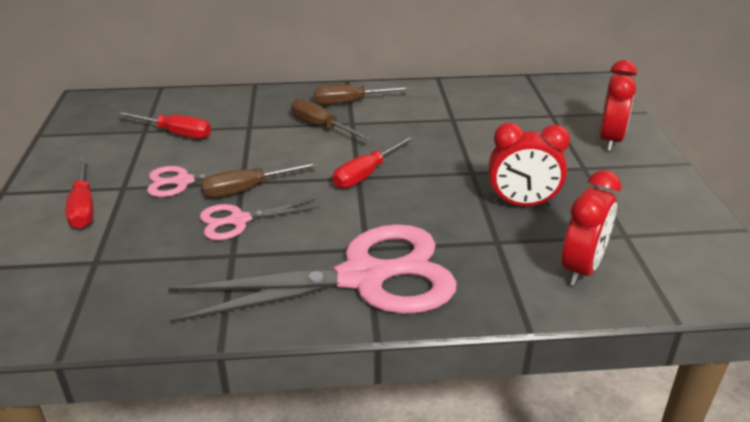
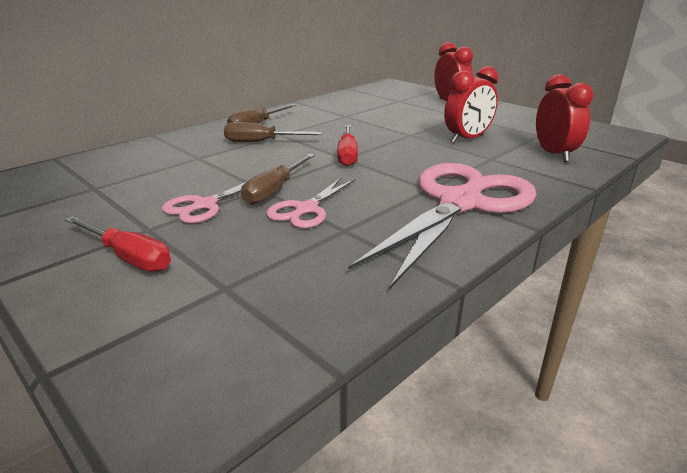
camera: 40 degrees left, 5 degrees down
red screwdriver [117,111,211,139] -> none

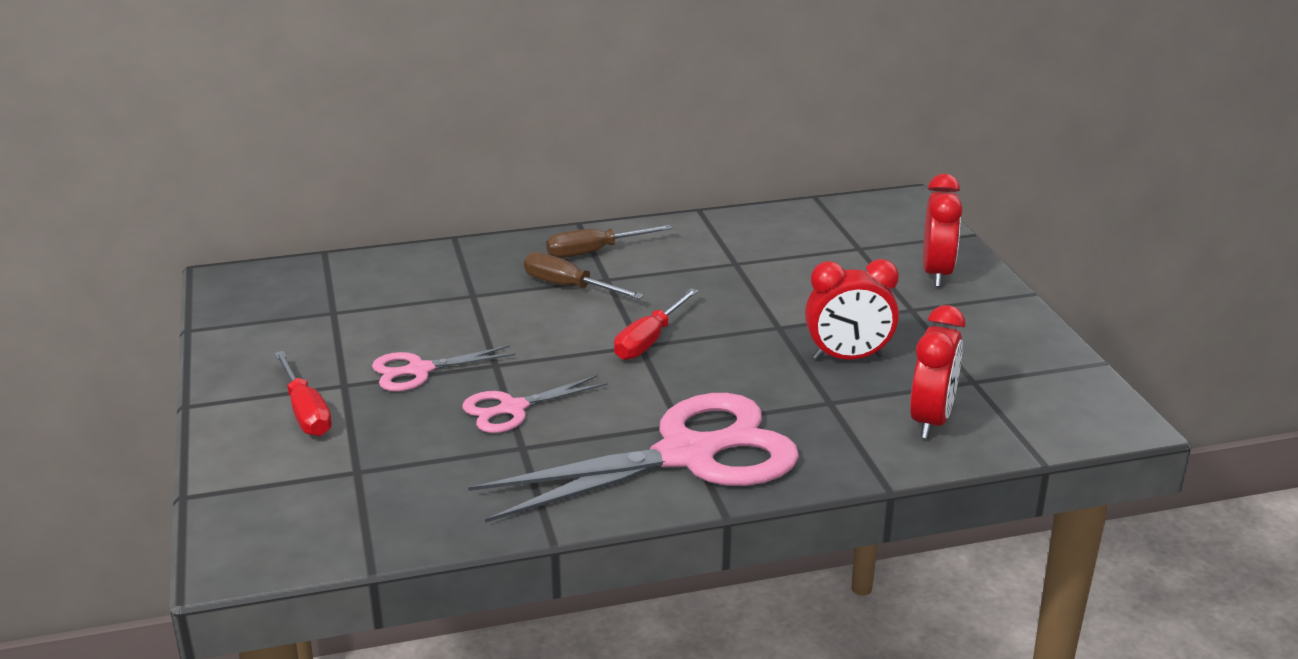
camera: 30 degrees right, 0 degrees up
brown screwdriver [241,154,315,205] -> none

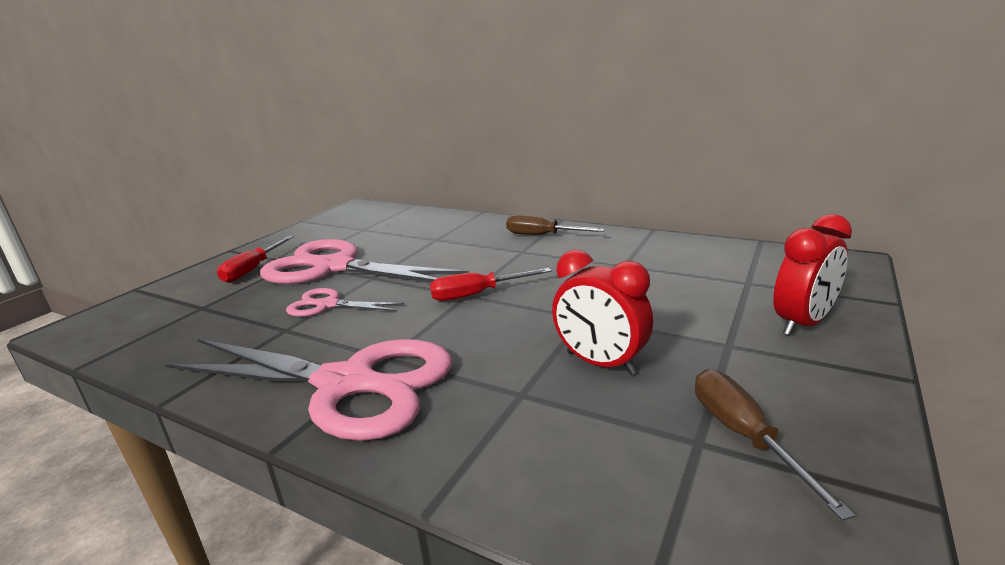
camera: 45 degrees right, 5 degrees down
pink scissors [372,345,516,391] -> pink scissors [260,239,469,284], size x2.08
brown screwdriver [524,252,644,299] -> brown screwdriver moved to [695,369,856,521]
red clock [910,305,965,439] -> none

